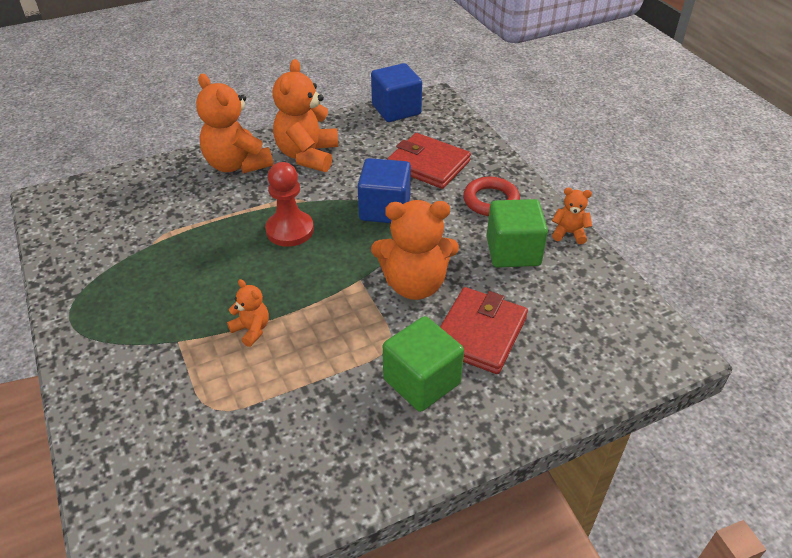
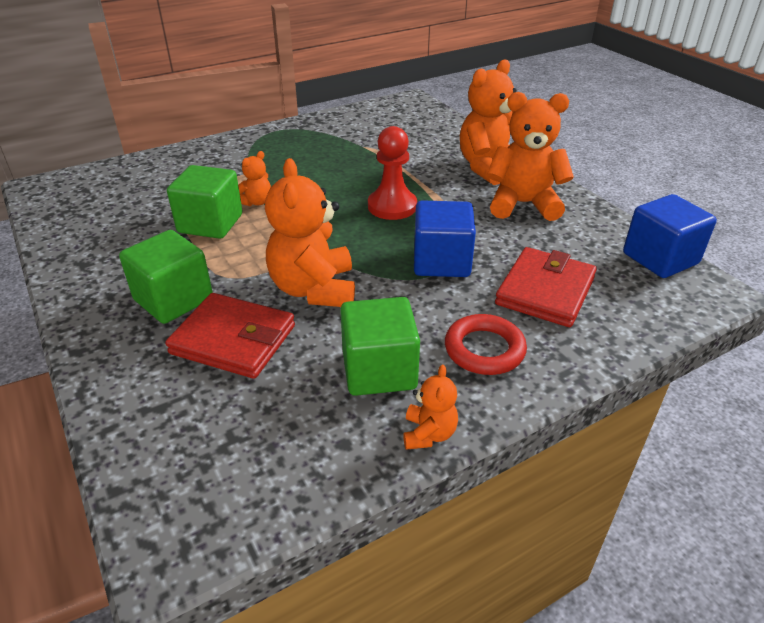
camera: 85 degrees right, 5 degrees down
none -> green cube [167,165,242,239]

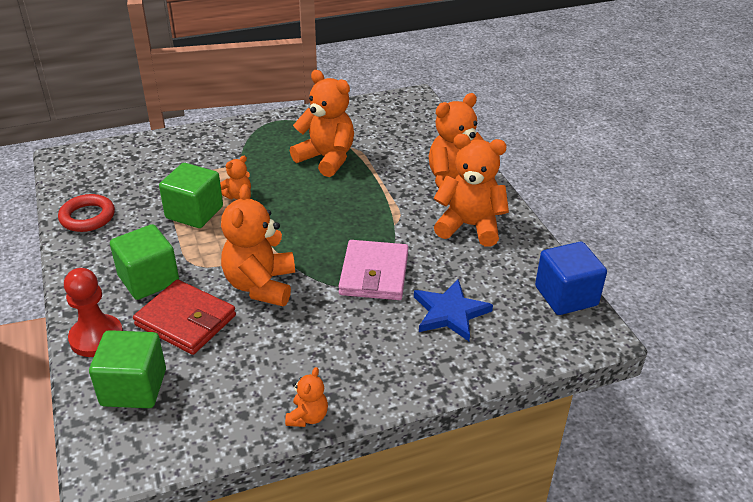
camera: 10 degrees right, 0 degrees up
green cube [340,297,420,396] -> green cube moved to [89,330,166,408]
red pawn [368,126,417,220] -> red pawn moved to [64,268,123,357]
blue cube [414,200,476,277] -> pink wallet [338,240,409,300]
red ring [445,314,527,375] -> red ring moved to [58,194,115,232]
red wallet [495,247,597,327] -> blue star [414,279,493,341]
none -> orange teddy bear [290,70,354,177]

